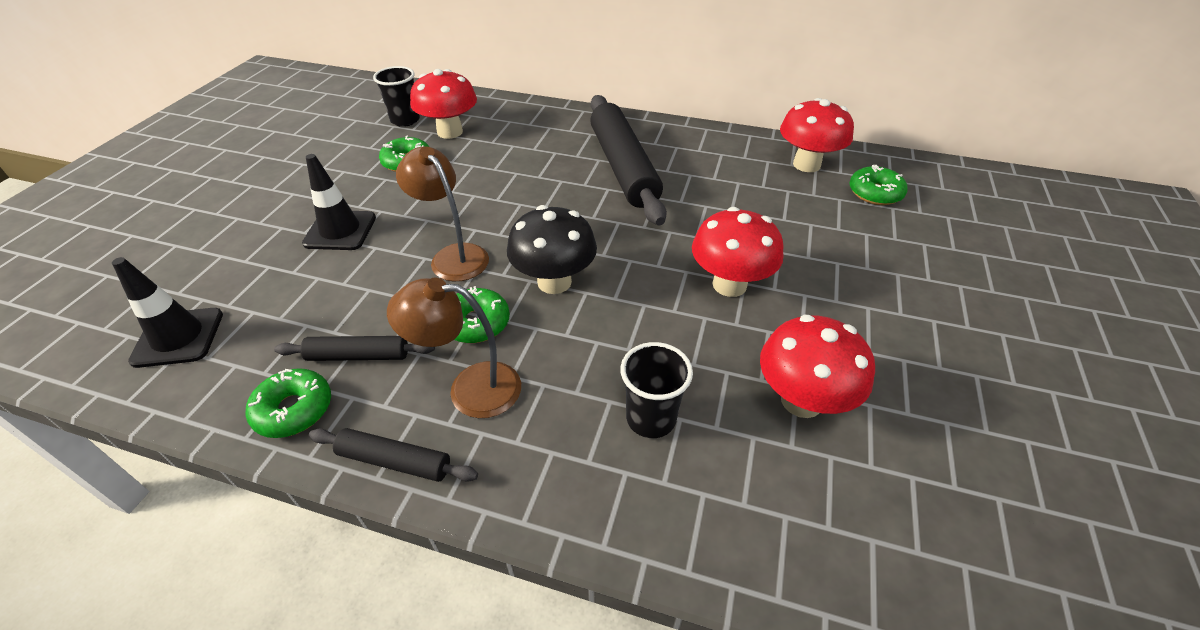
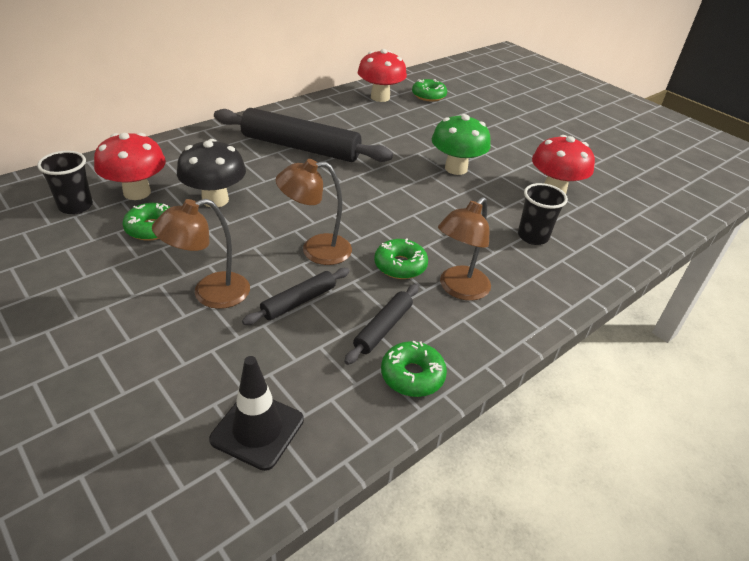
camera: 60 degrees left, 5 degrees down
black traffic cone [302,154,376,250] -> brown lamp [152,199,250,309]
black rolling pin [309,428,478,482] -> black rolling pin moved to [242,268,350,325]
black mushroom [507,205,597,294] -> black mushroom moved to [177,139,246,207]
red mushroom [692,207,783,297] -> green mushroom [432,114,491,175]

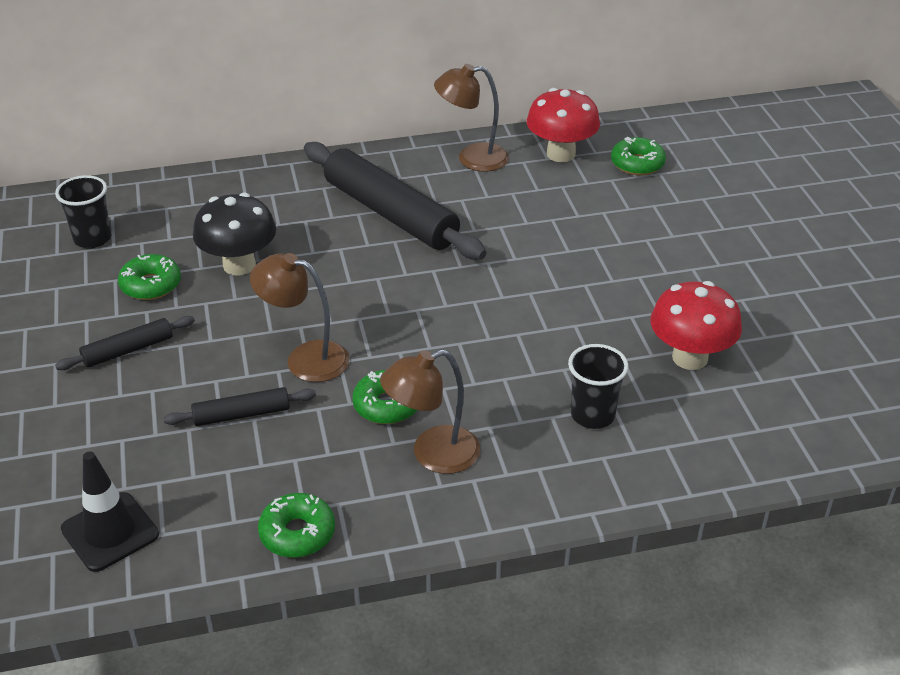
camera: 30 degrees right, 0 degrees up
red mushroom [94,133,166,200] -> none
brown lamp [152,199,250,309] -> brown lamp moved to [434,64,509,172]
black rolling pin [344,284,419,365] -> black rolling pin moved to [55,316,195,370]
green mushroom [432,114,491,175] -> none

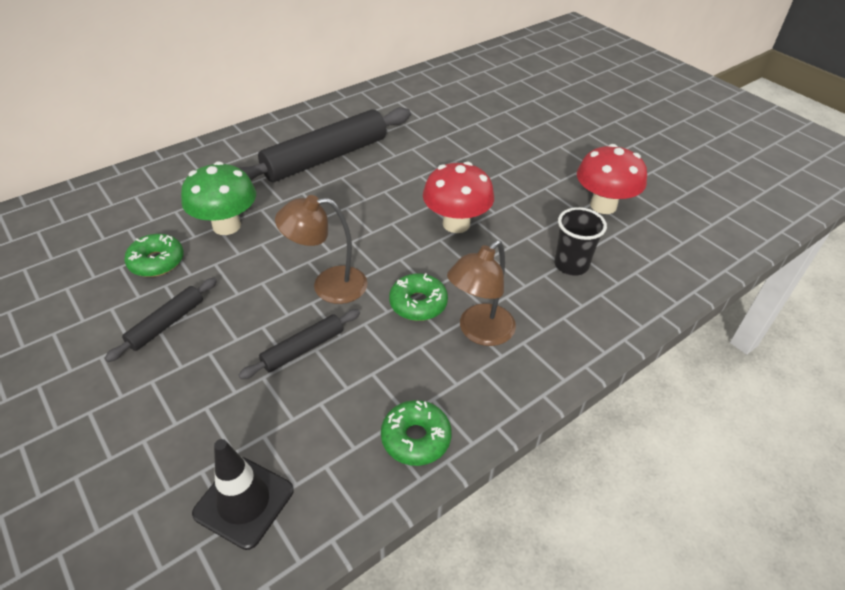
camera: 25 degrees left, 5 degrees up
black cup [55,175,111,249] -> none
black mushroom [193,193,276,275] -> green mushroom [181,161,256,235]
black rolling pin [304,142,486,260] -> black rolling pin turned 60 degrees counterclockwise [239,107,411,182]
brown lamp [434,64,509,172] -> none
red mushroom [527,88,600,162] -> red mushroom moved to [423,162,494,233]
green donut [611,137,666,175] -> none

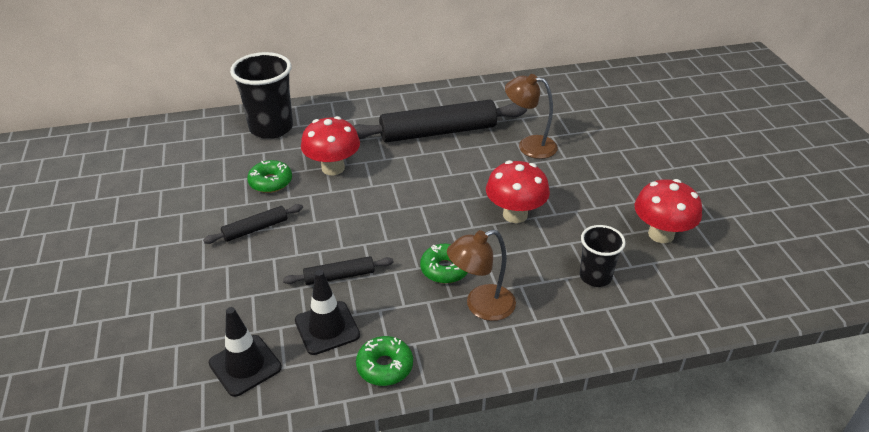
camera: 25 degrees right, 5 degrees down
green mushroom [181,161,256,235] -> red mushroom [301,116,360,175]
brown lamp [275,195,368,304] -> brown lamp moved to [505,74,558,159]
none -> black cup [230,52,293,139]
none -> black traffic cone [295,270,360,355]

